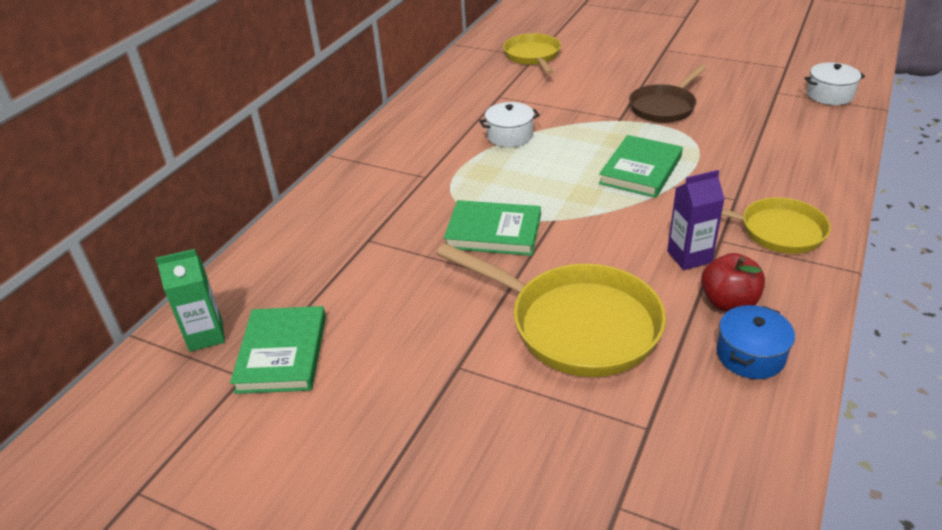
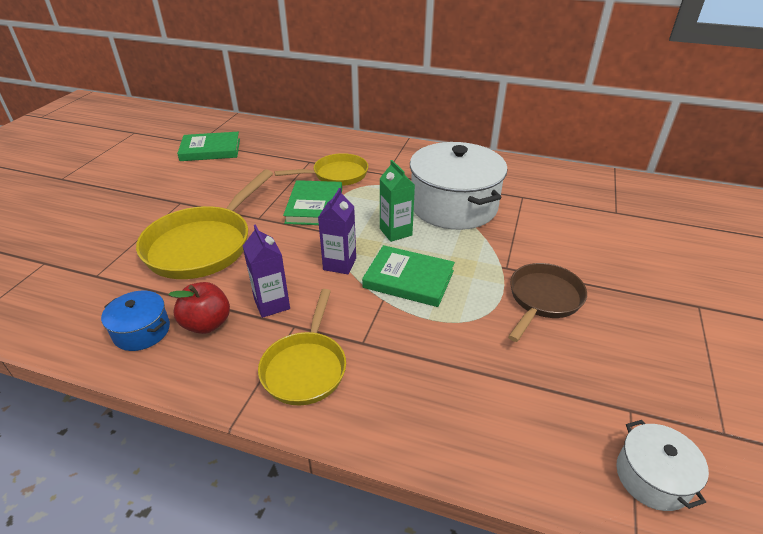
camera: 80 degrees right, 0 degrees up
green carton [156,249,225,352] -> green carton moved to [380,160,415,242]
white pot [479,102,540,147] -> white pot [410,142,508,230], size x2.14
yellow pan [503,33,561,75] -> yellow pan moved to [274,153,368,186]
brown pan [629,65,706,123] -> brown pan turned 90 degrees clockwise [508,263,587,342]
none -> purple carton [318,188,356,274]

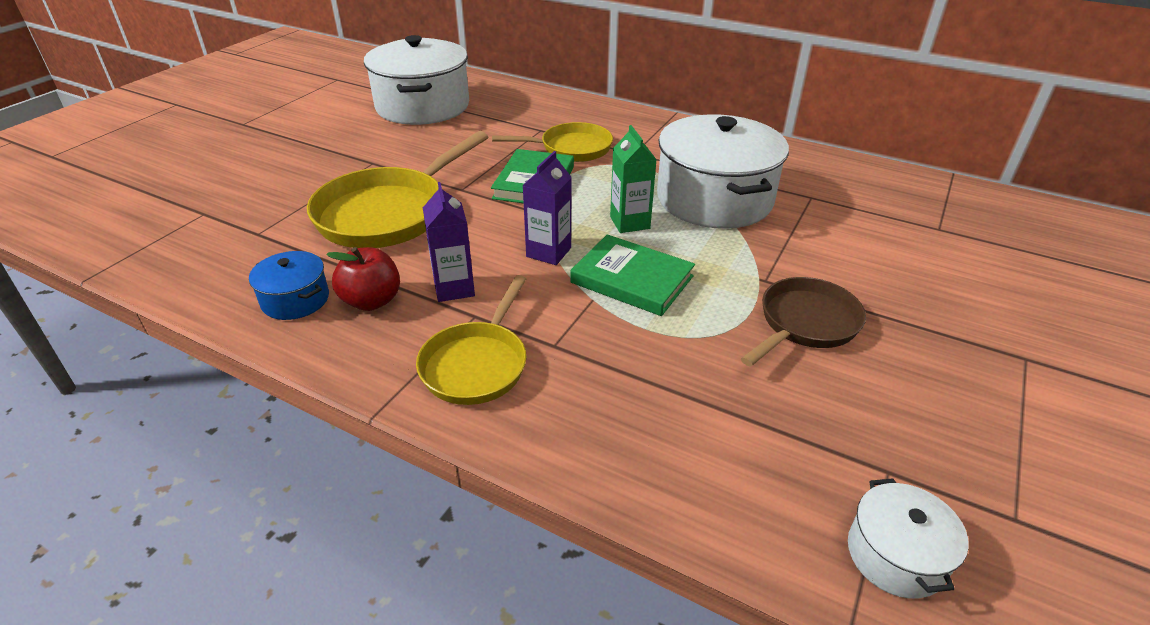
camera: 10 degrees right, 0 degrees up
green book [177,132,240,161] -> white pot [364,35,469,125]

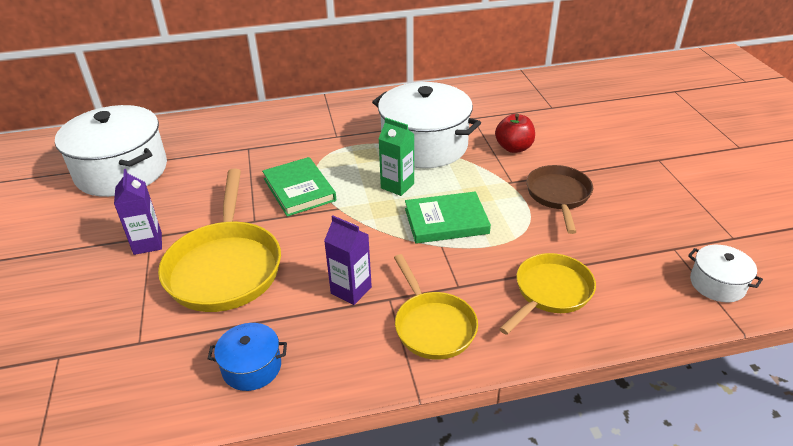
camera: 40 degrees left, 0 degrees up
red apple [326,247,400,311] -> red apple moved to [495,114,535,153]
yellow pan [492,122,613,162] -> yellow pan moved to [499,253,596,335]
purple carton [523,151,572,265] -> purple carton moved to [114,169,162,255]

